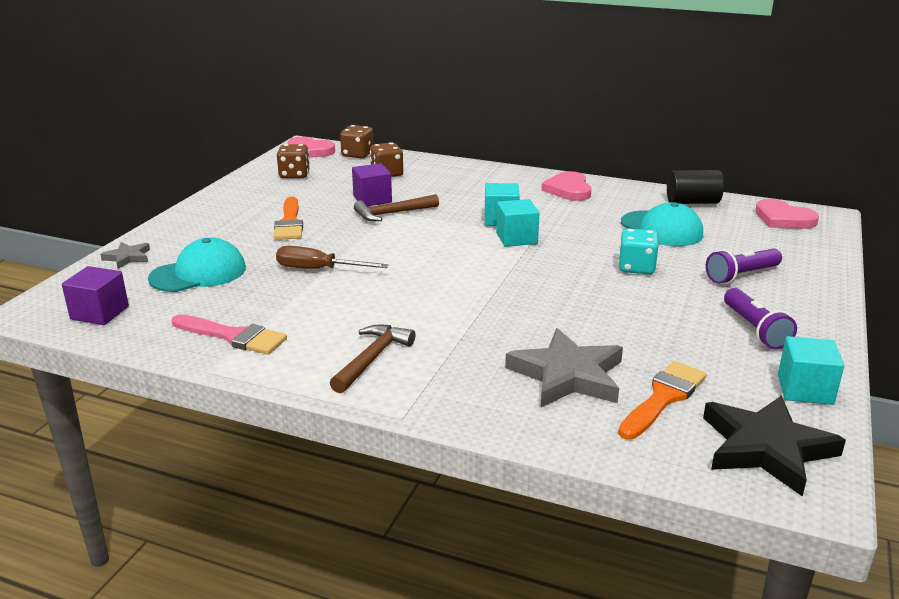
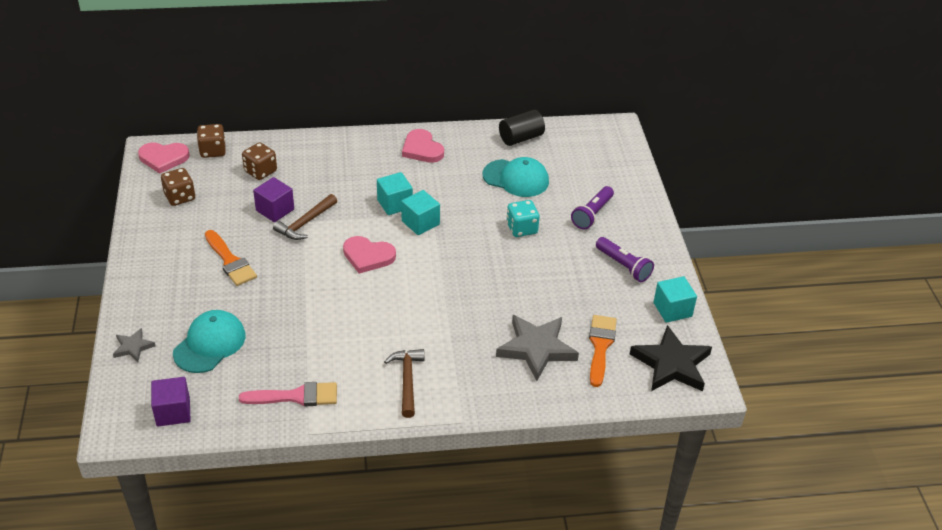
camera: 30 degrees left, 15 degrees up
brown screwdriver [276,246,389,269] -> none
pink heart [755,199,819,229] -> pink heart moved to [343,236,396,274]

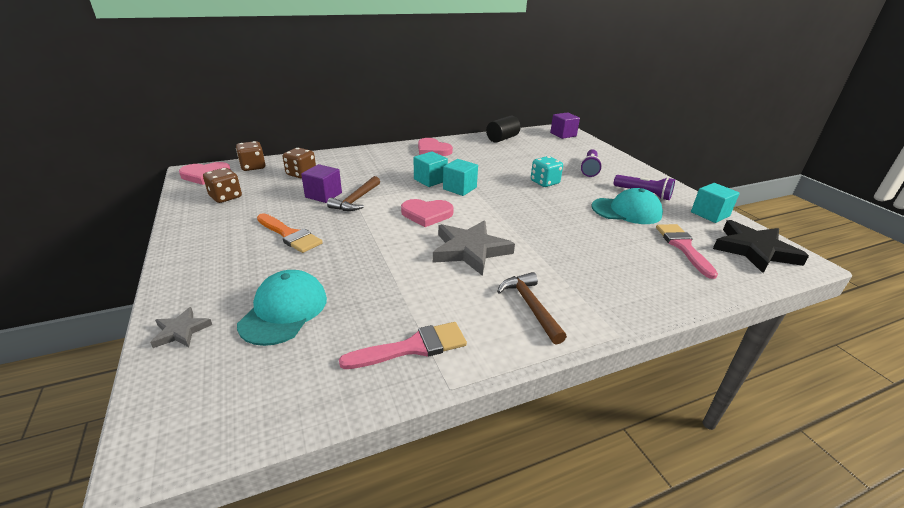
camera: 15 degrees left, 10 degrees down
purple cube [151,377,191,427] -> purple cube moved to [550,112,580,139]
turquoise cap [483,157,549,197] -> turquoise cap moved to [592,188,663,224]
grey star [496,315,579,381] -> grey star moved to [433,221,515,276]
orange brush [589,315,617,387] -> pink brush [656,224,718,279]

